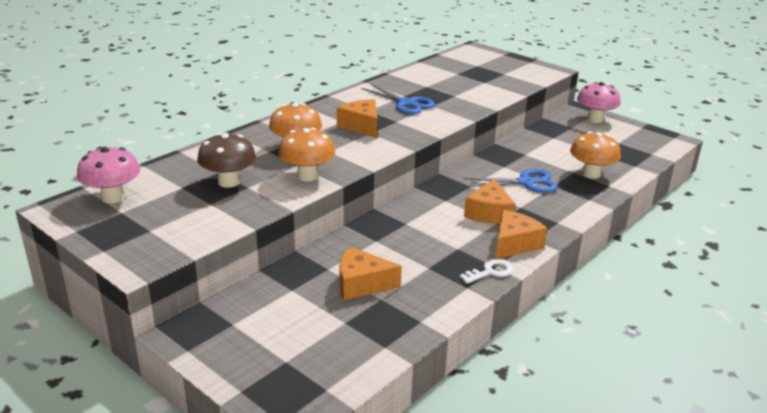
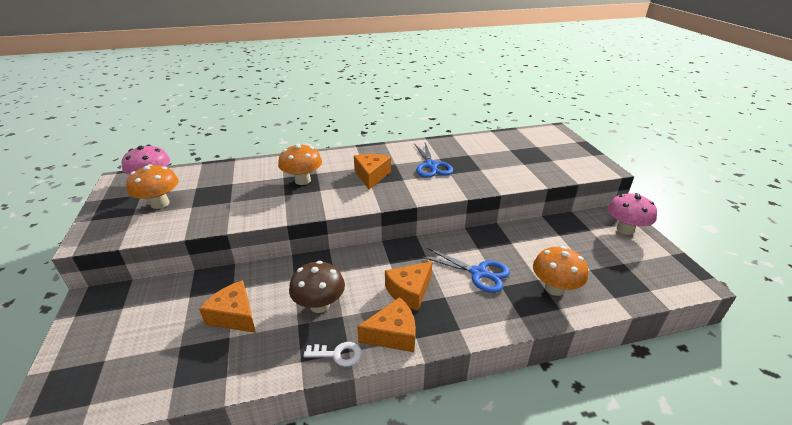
camera: 35 degrees right, 5 degrees up
brown mushroom [197,133,256,188] -> brown mushroom moved to [289,261,345,313]
orange mushroom [278,128,335,181] -> orange mushroom moved to [126,164,179,209]

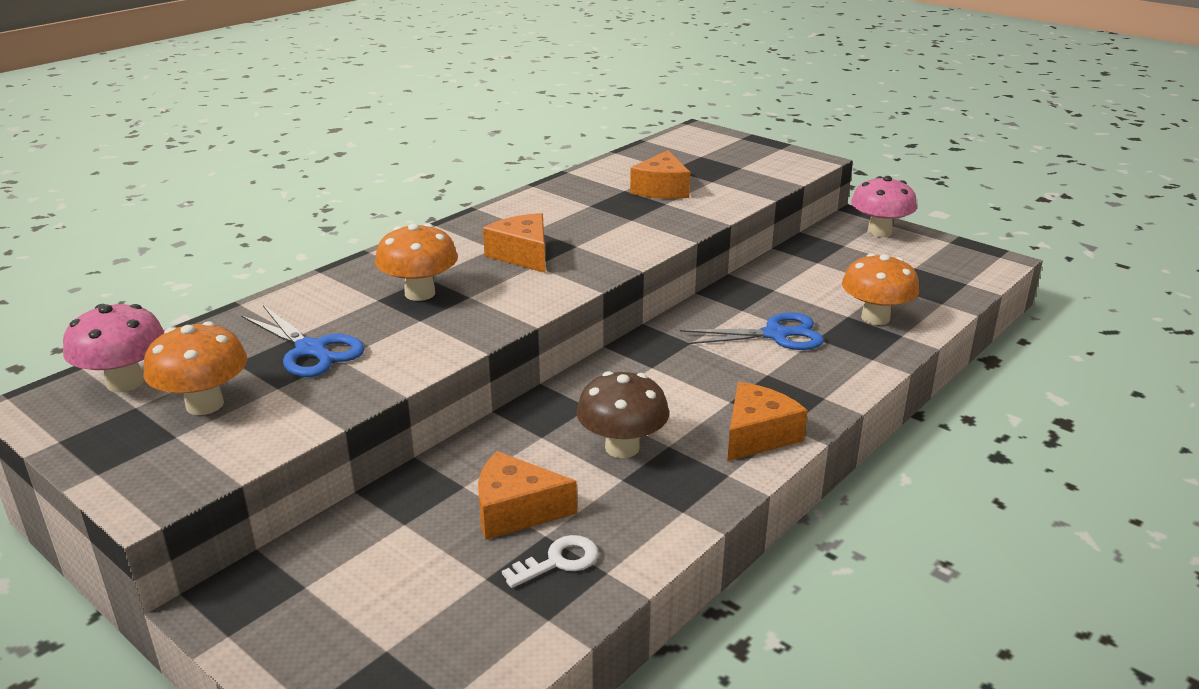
camera: 35 degrees left, 5 degrees down
white key [303,342,362,367] -> white key moved to [502,535,598,588]
orange cheese [385,261,432,311] -> orange cheese moved to [630,150,690,199]
blue scissors [414,143,453,178] -> blue scissors moved to [241,305,365,377]

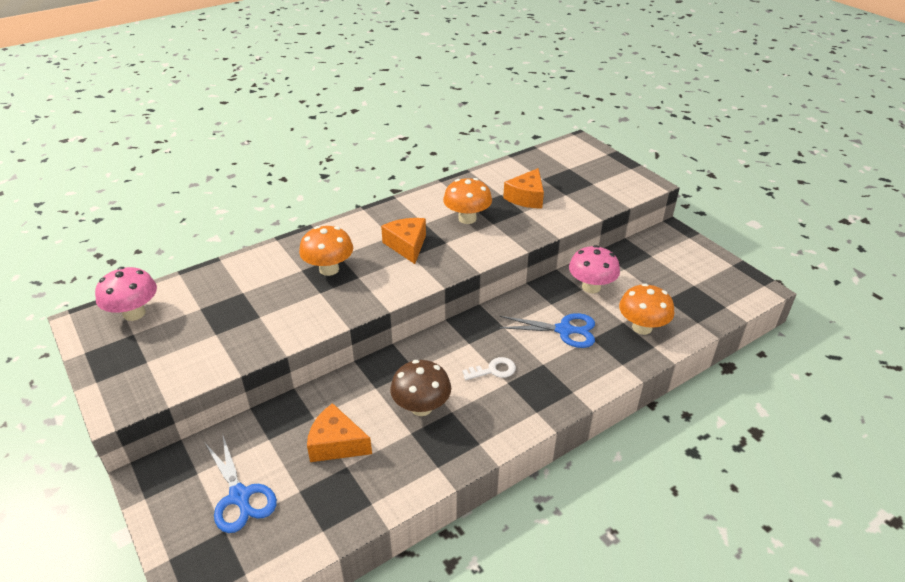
camera: 15 degrees right, 10 degrees up
orange mushroom [143,321,247,415] -> orange mushroom moved to [443,178,492,224]
blue scissors [241,305,365,377] -> blue scissors moved to [205,436,277,533]
white key [502,535,598,588] -> white key moved to [463,357,516,380]
orange cheese [727,382,808,461] -> none
pink mushroom [851,176,917,237] -> pink mushroom moved to [569,245,620,293]

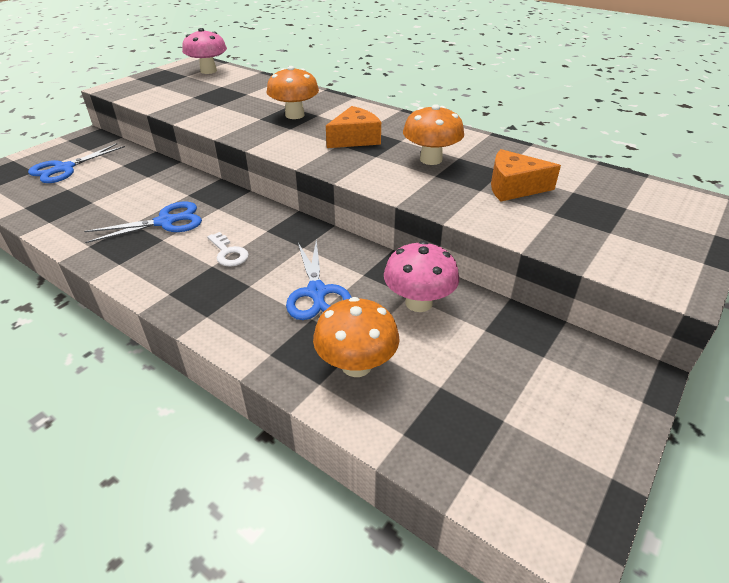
camera: 70 degrees right, 0 degrees up
orange cheese [307,403,372,462] -> none
brown mushroom [390,360,451,416] -> blue scissors [84,202,202,243]

